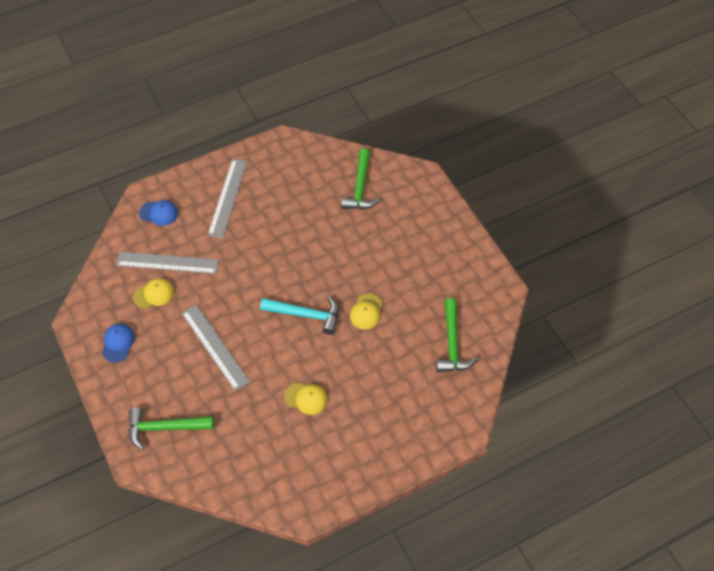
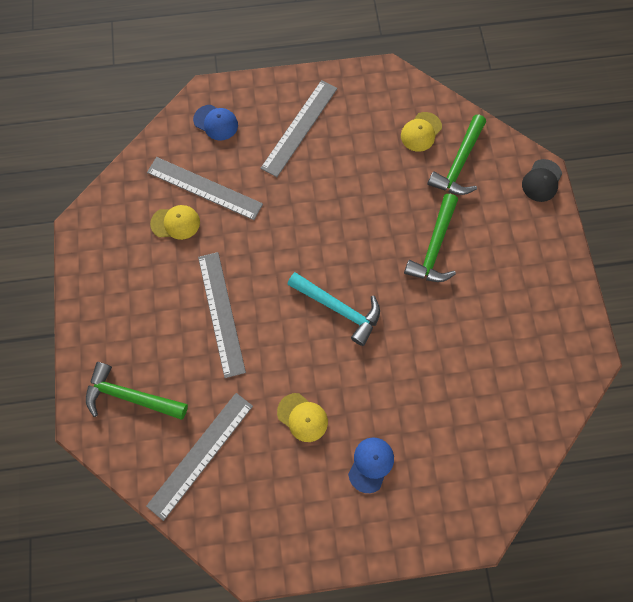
camera: 20 degrees right, 15 degrees up
blue cap [102,324,135,363] -> blue cap moved to [348,438,394,493]
yellow cap [350,293,383,329] -> yellow cap moved to [401,112,442,152]
green hammer [436,298,478,372] -> green hammer moved to [404,194,458,282]
none -> grey ruler [146,393,253,521]
none -> black cap [522,159,562,202]

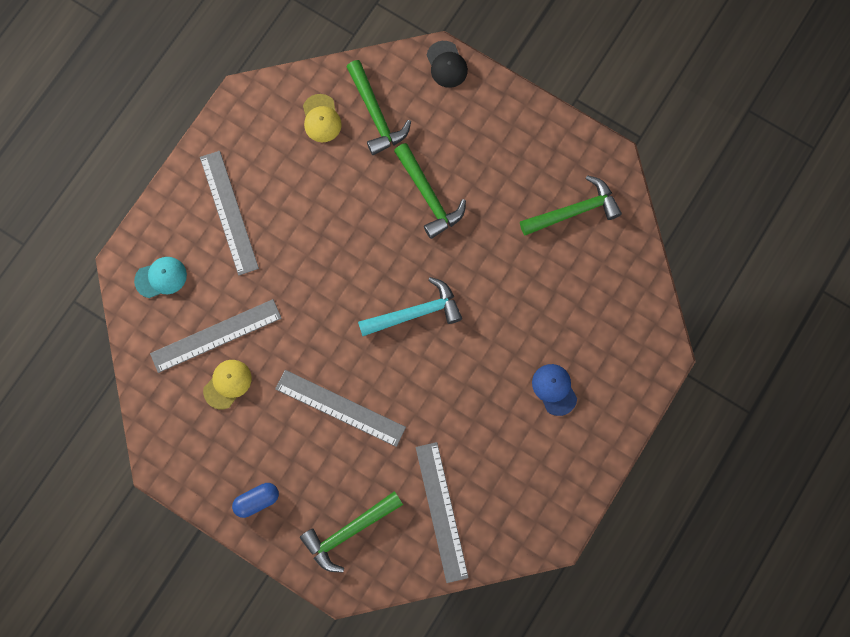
camera: 50 degrees left, 5 degrees up
blue cap [193,105,238,141] -> turquoise cap [134,257,187,298]
yellow cap [277,393,328,442] -> none
none -> blue capsule [232,483,279,518]
none -> green hammer [520,175,622,236]

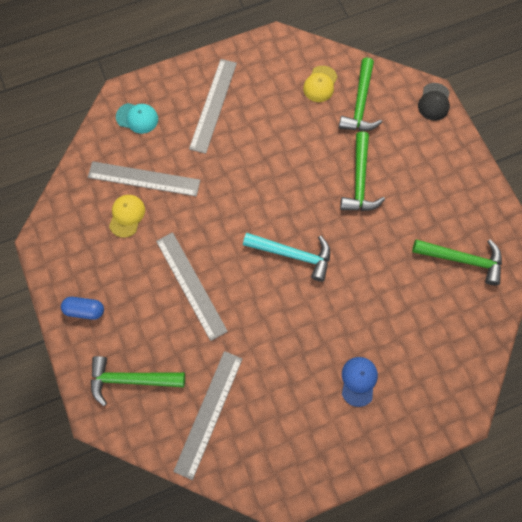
camera: 35 degrees right, 5 degrees down
yellow cap [203,360,252,410] -> yellow cap turned 60 degrees counterclockwise [109,195,145,238]

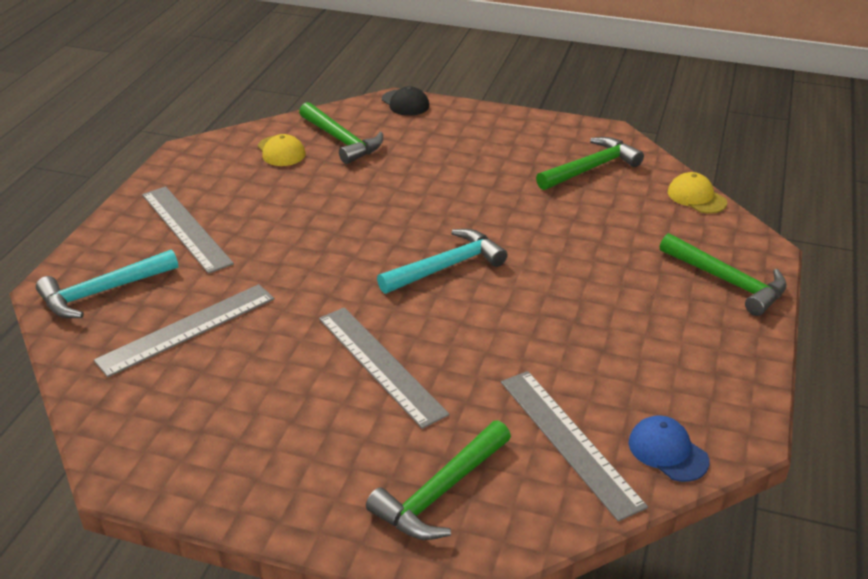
camera: 50 degrees left, 35 degrees down
blue capsule [61,297,104,320] -> none
yellow cap [109,195,145,238] -> yellow cap moved to [668,172,727,214]
turquoise cap [116,103,158,134] -> turquoise hammer [36,249,178,318]
grey ruler [156,232,228,341] -> grey ruler turned 45 degrees clockwise [319,307,450,429]
green hammer [340,131,385,211] -> green hammer moved to [660,233,787,316]
blue cap [342,357,378,407] -> blue cap moved to [629,415,709,482]

